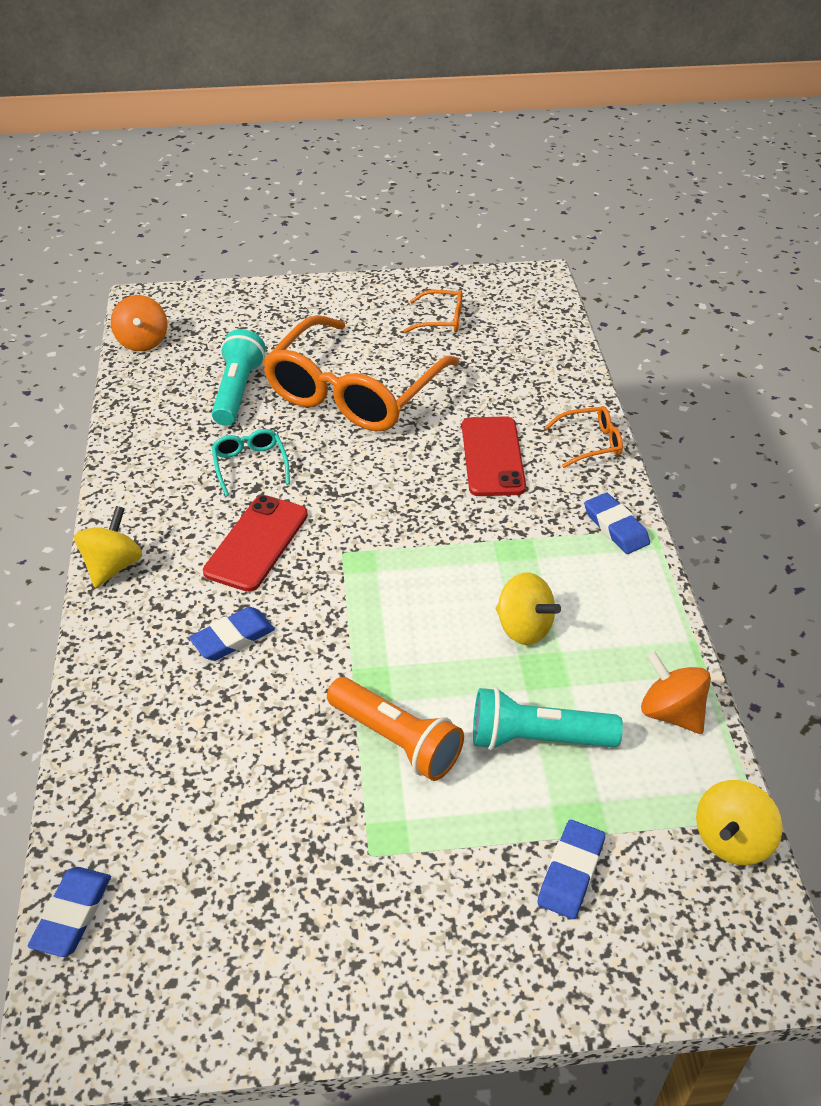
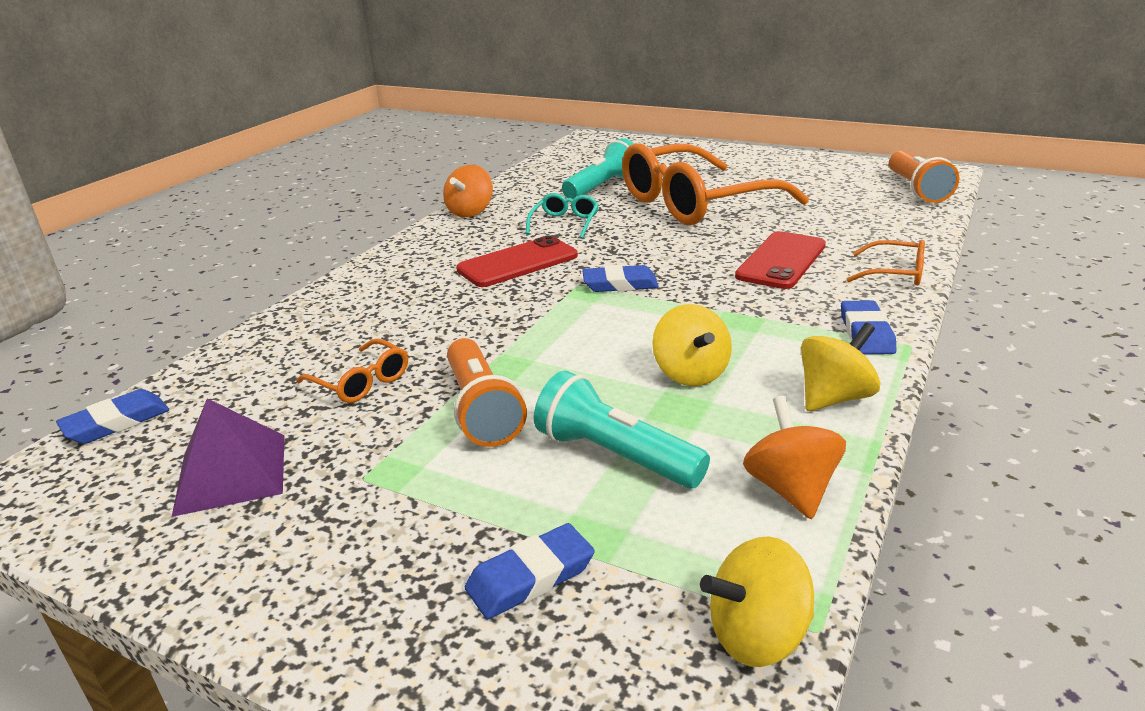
camera: 35 degrees right, 15 degrees down
yellow spinning top [74,506,143,588] -> yellow spinning top moved to [801,323,881,411]
orange spinning top [111,295,167,351] -> orange spinning top moved to [443,165,493,217]
blue eraser [189,607,275,661] -> blue eraser moved to [582,265,659,292]
orange glasses [403,290,462,333] -> orange glasses moved to [296,339,408,403]
none -> purple pyramid [172,398,285,517]
none -> orange flashlight [889,151,959,203]

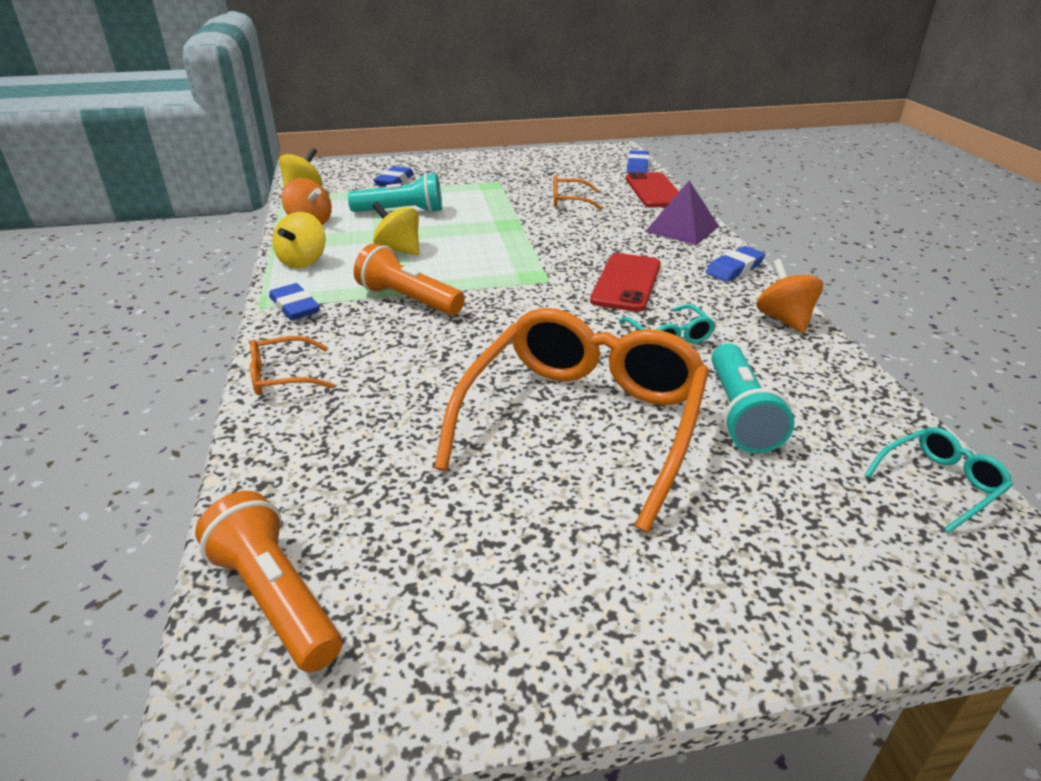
camera: 140 degrees right, 5 degrees up
purple pyramid [172,398,285,517] -> purple pyramid moved to [645,181,719,245]
orange flashlight [447,338,527,447] -> orange flashlight moved to [354,243,465,315]
blue eraser [582,265,659,292] -> blue eraser moved to [706,246,766,282]
red phone [735,231,826,289] -> red phone moved to [626,172,679,208]
none -> turquoise glasses [864,427,1013,533]

